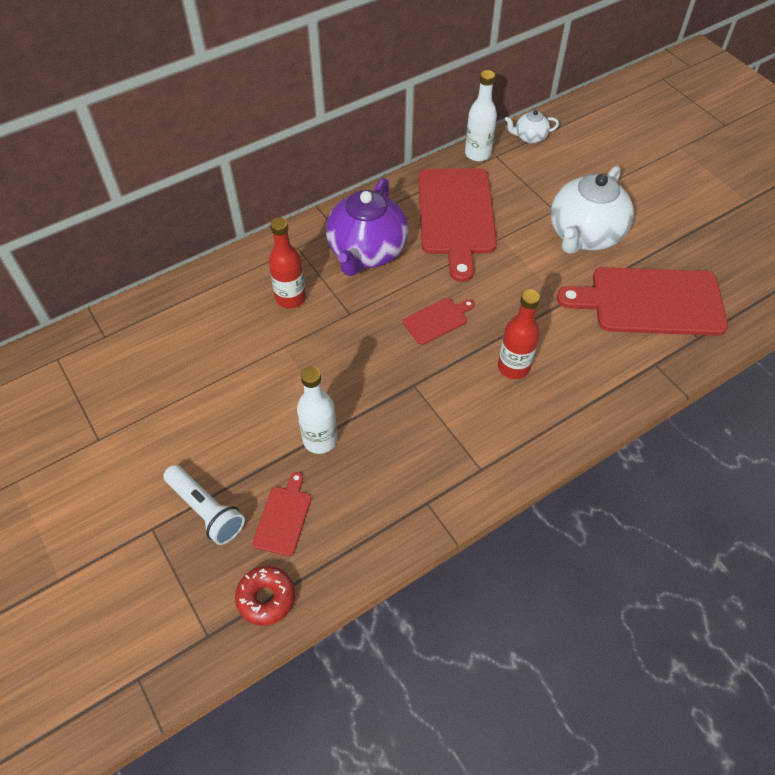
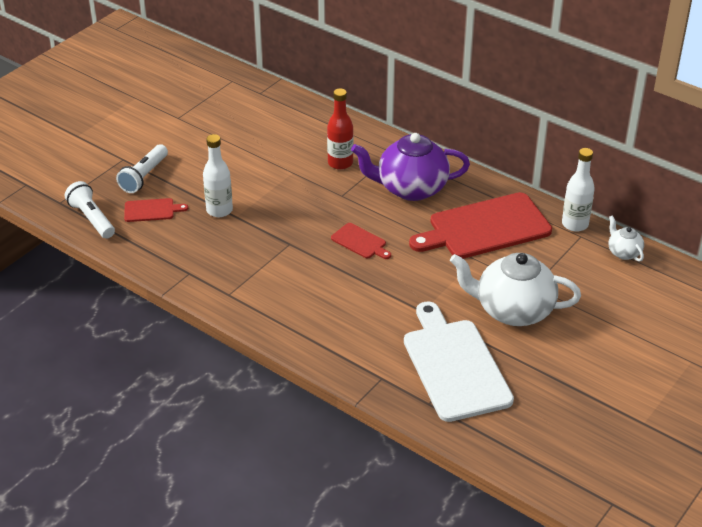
camera: 70 degrees right, 15 degrees down
red donut [235,566,295,626] -> white flashlight [65,181,115,239]
red bottle [498,289,540,379] -> none
red cutting board [557,267,728,336] -> white cutting board [404,302,514,422]

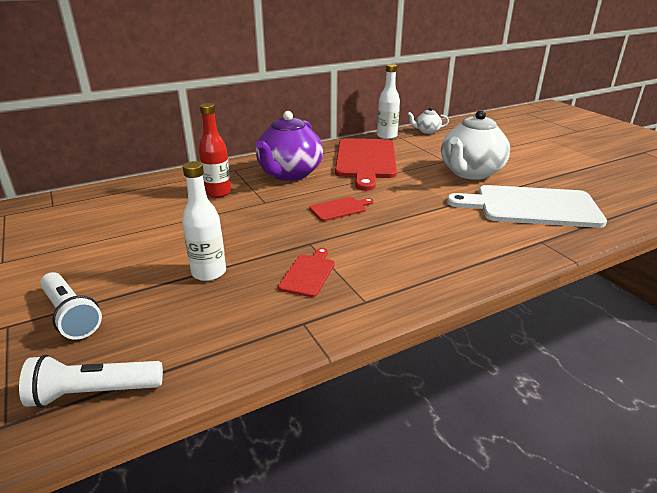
camera: 65 degrees left, 10 degrees down
red cutting board [124,198,188,222] -> red cutting board moved to [278,248,335,297]

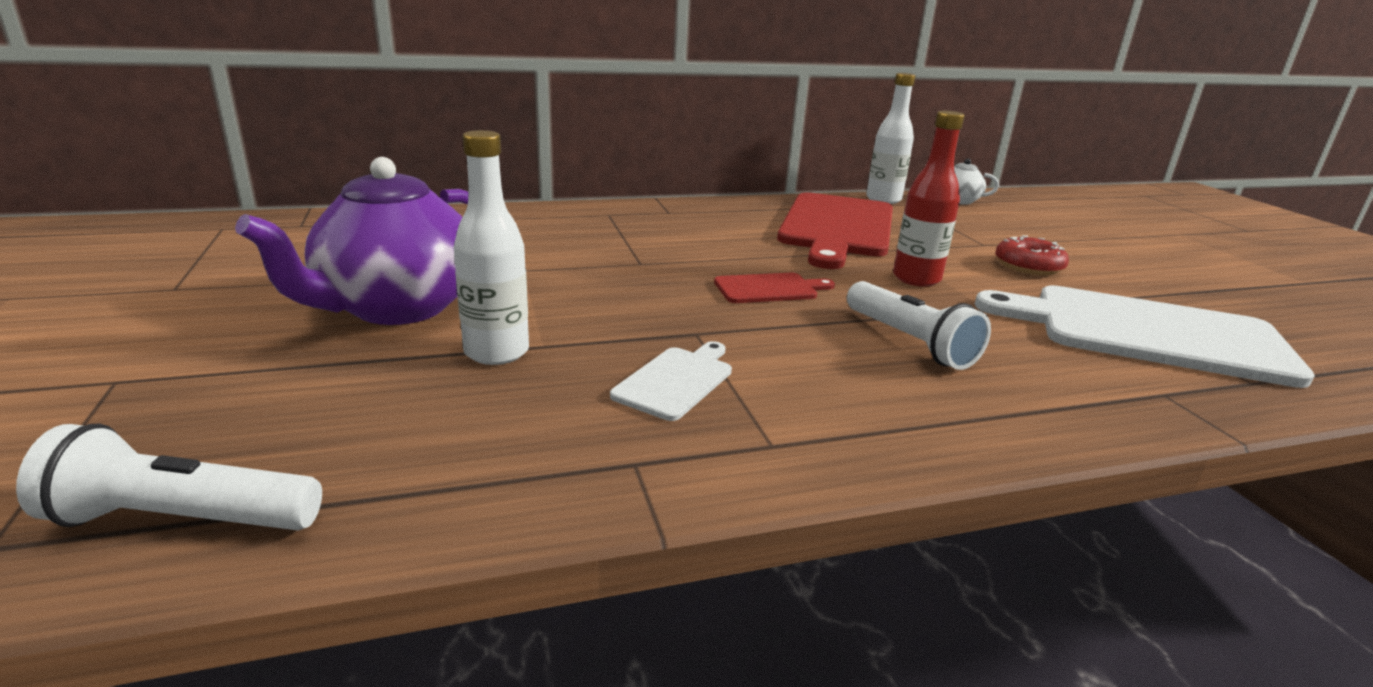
camera: 10 degrees right, 5 degrees down
white flashlight [40,272,102,340] -> white flashlight moved to [847,281,991,370]
red bottle [199,103,231,198] -> red bottle moved to [893,110,965,287]
purple teapot [256,111,323,181] -> purple teapot moved to [235,157,468,325]
red cutting board [278,248,335,297] -> white cutting board [610,341,732,421]
white teapot [441,110,510,180] -> red donut [995,235,1069,275]

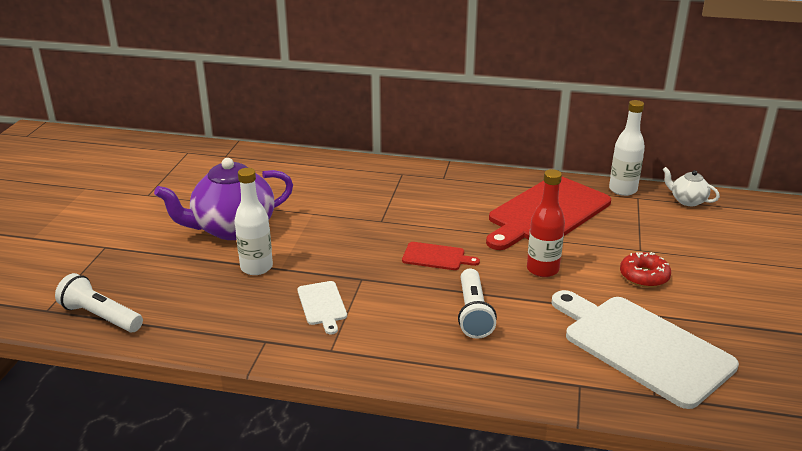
camera: 30 degrees right, 5 degrees up
white cutting board [610,341,732,421] -> white cutting board turned 105 degrees clockwise [297,281,347,334]

